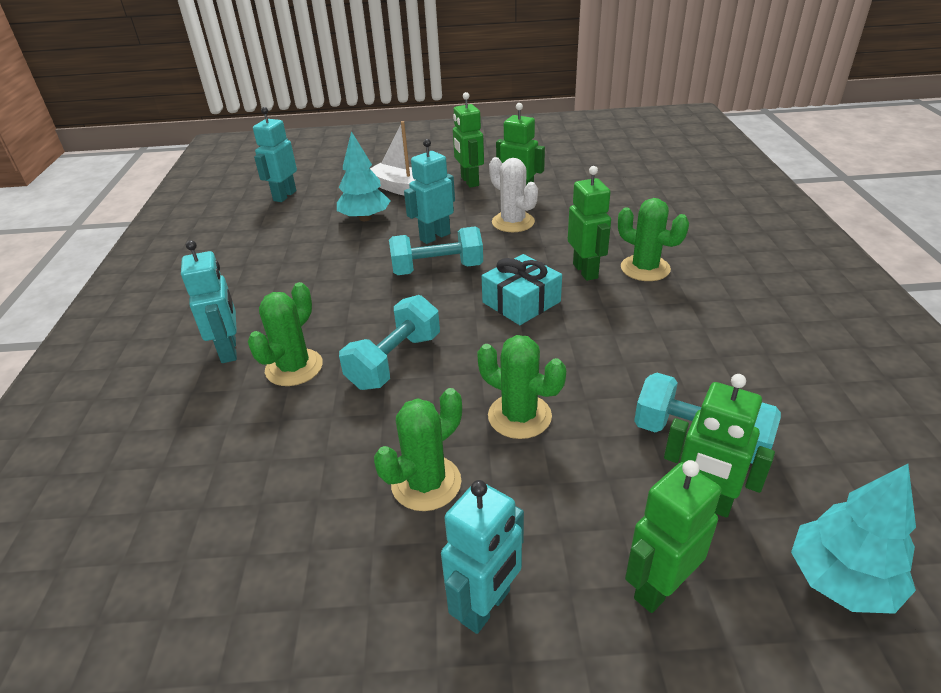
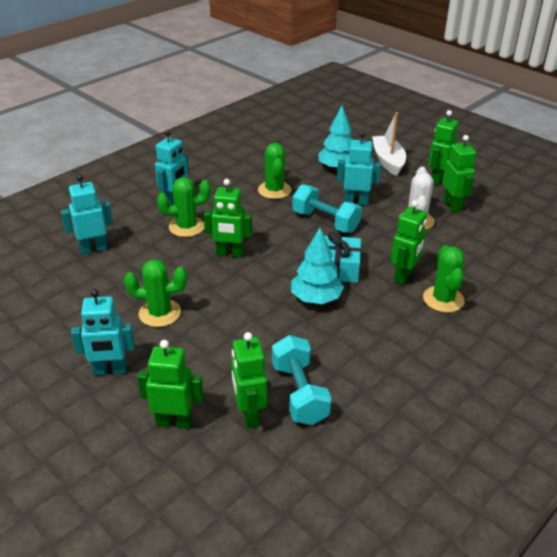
camera: 45 degrees right, 0 degrees up
turquoise robot [253,107,297,202] -> turquoise robot moved to [61,174,113,255]
turquoise dumbbell [339,295,440,390] -> green robot [204,179,252,258]
green cactus [477,335,566,439] -> green cactus moved to [258,143,291,199]
turquoise tree [791,464,916,614] -> turquoise tree moved to [291,228,344,304]

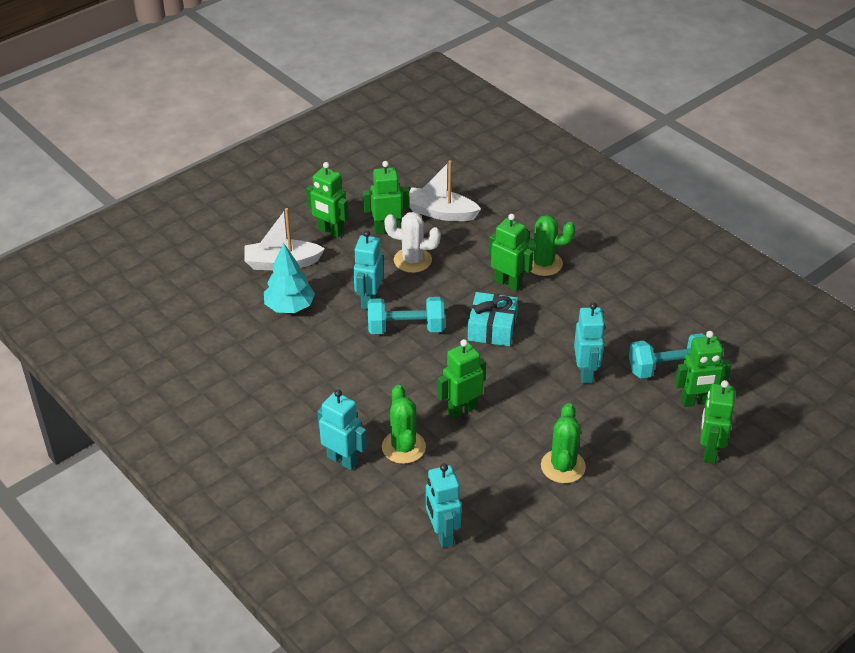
camera: 85 degrees left, 5 degrees up
turquoise robot [71,289,135,376] -> turquoise robot moved to [574,302,605,383]
green robot [204,179,252,258] -> green robot turned 135 degrees counterclockwise [437,339,486,419]
green cactus [258,143,291,199] -> none
turquoise tree [291,228,344,304] -> none
turquoise dumbbell [292,184,362,233] -> turquoise dumbbell turned 45 degrees clockwise [368,297,445,334]
none -> white boat [409,160,481,221]

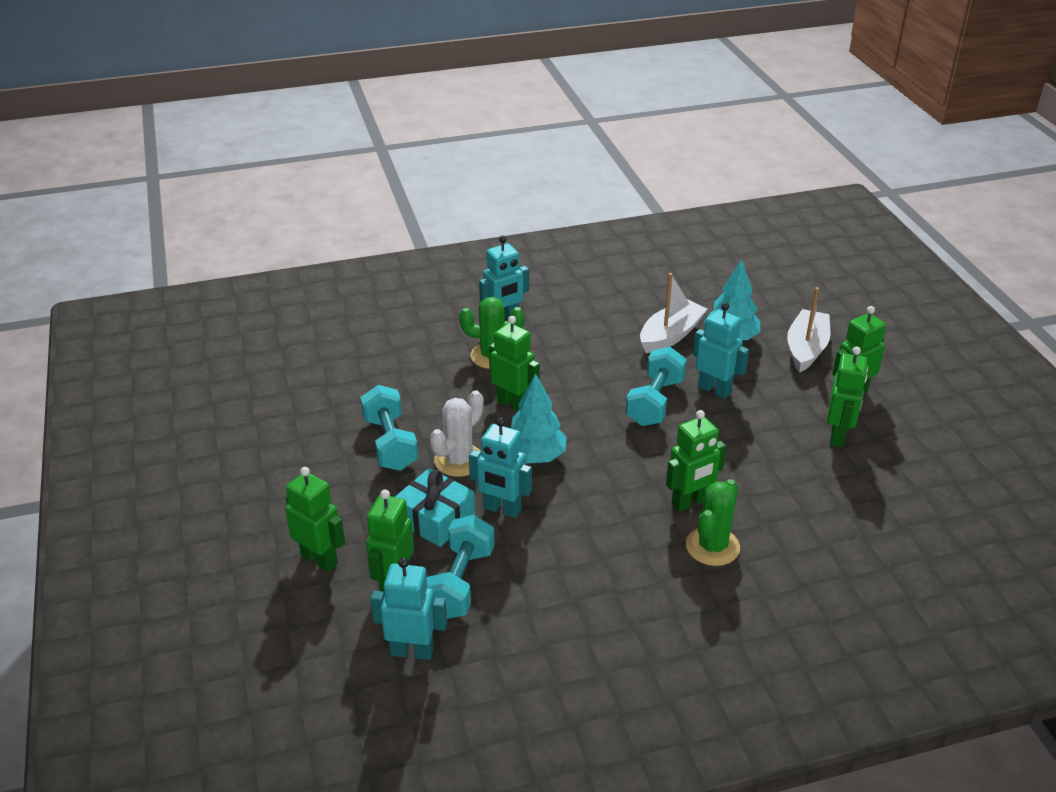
camera: 115 degrees right, 5 degrees down
white cactus [384,212,441,273] -> white cactus moved to [430,390,484,477]
white boat [409,160,481,221] -> white boat moved to [640,273,707,353]
turquoise robot [426,464,462,548] -> turquoise robot moved to [371,558,447,660]
green robot [437,339,486,419] -> green robot turned 45 degrees counterclockwise [489,316,540,411]
turquoise gift [468,292,518,346] -> turquoise gift moved to [395,468,475,547]
green cactus [541,403,586,483] -> turquoise dumbbell [360,385,418,471]
none -> turquoise tree [511,373,567,463]

